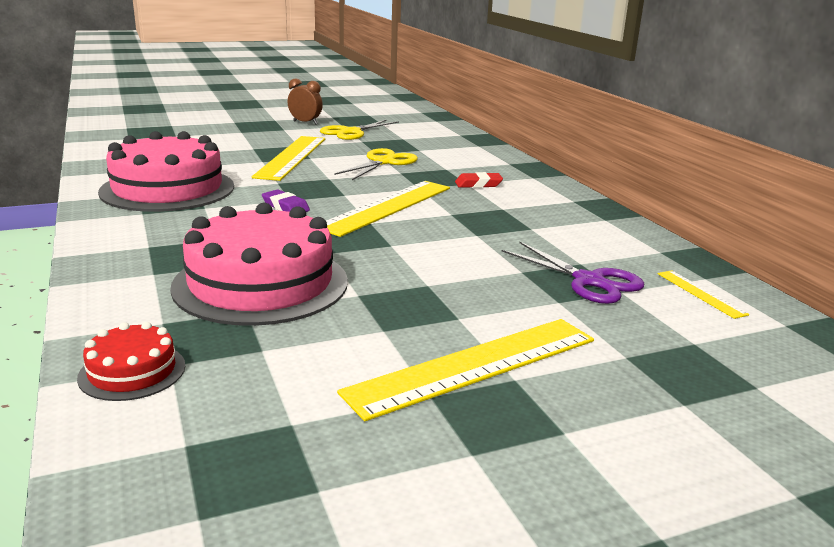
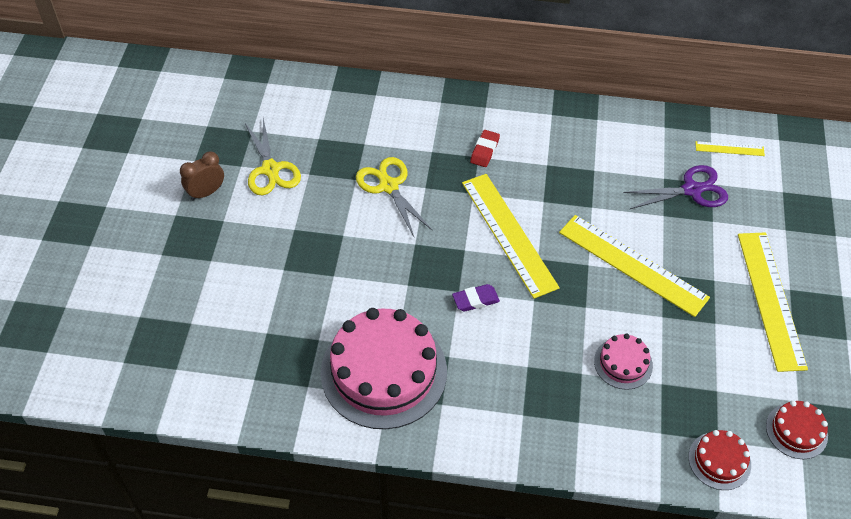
camera: 60 degrees left, 30 degrees up
pink cake [170,203,348,326] -> pink cake [594,334,653,390], size x0.47
yellow ruler [252,136,325,181] -> yellow ruler moved to [559,215,710,317]
none -> red cake [766,401,828,459]

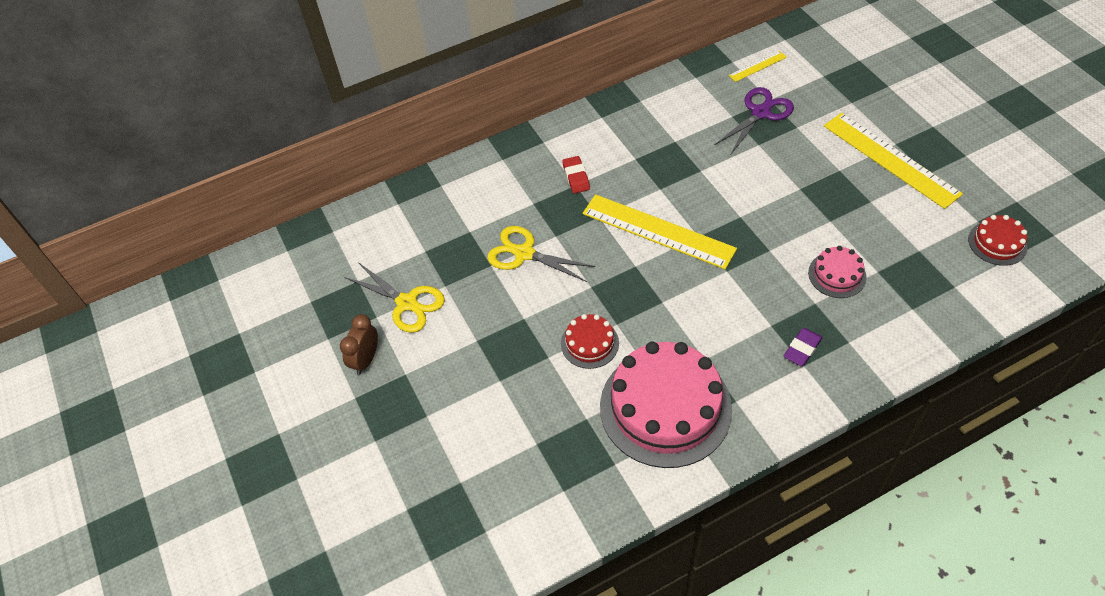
camera: 30 degrees left, 0 degrees up
purple eraser [452,284,500,312] -> purple eraser moved to [784,328,822,366]
yellow ruler [559,215,710,317] -> none
red cake [688,430,751,490] -> red cake moved to [561,314,619,369]

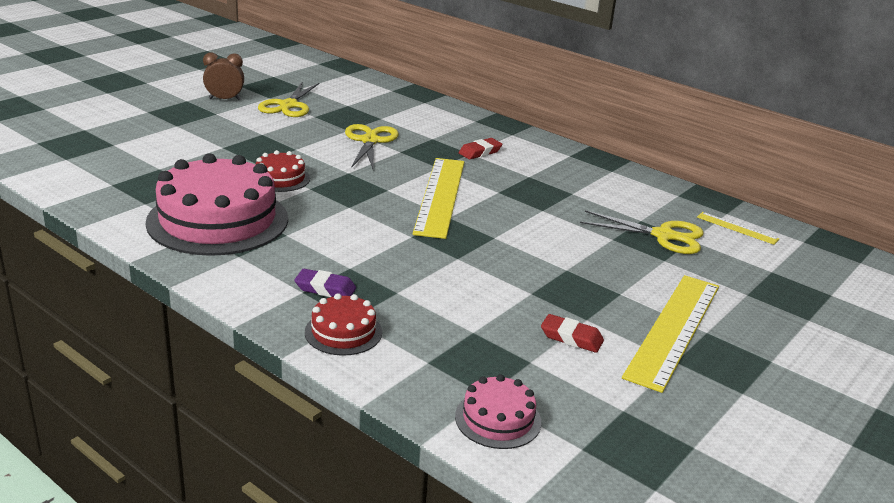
camera: 60 degrees right, 25 degrees down
purple scissors [715,87,794,154] -> yellow scissors [580,210,704,254]
pink cake [808,246,867,298] -> pink cake moved to [455,374,541,449]
red cake [968,215,1028,266] -> red cake moved to [305,293,382,356]
none -> red eraser [541,314,604,353]

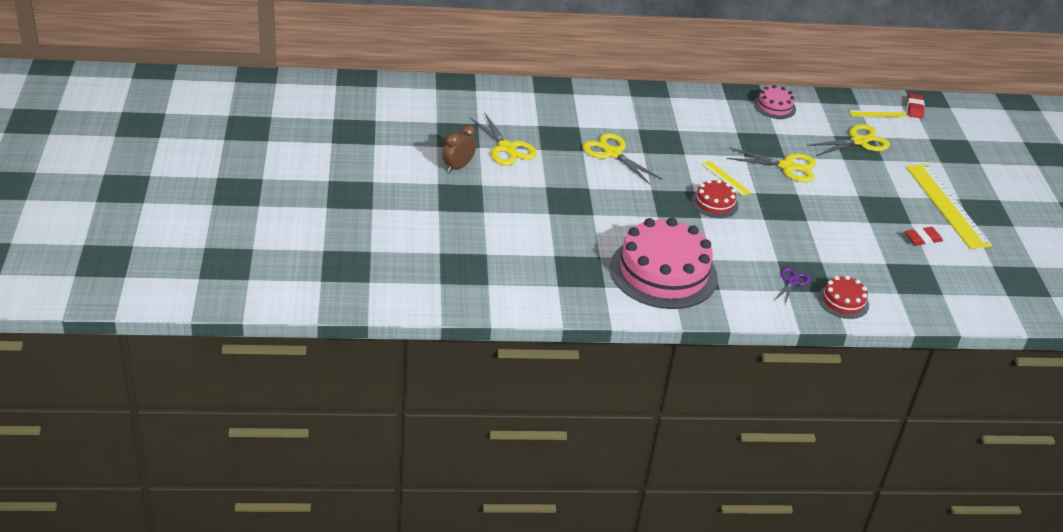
camera: 45 degrees left, 10 degrees up
red cake [256,150,310,192] -> red cake moved to [692,179,739,218]
purple eraser [294,269,356,297] -> purple scissors [775,267,810,304]
yellow ruler [413,158,464,239] -> yellow ruler [701,161,751,196], size x0.46
pink cake [455,374,541,449] -> pink cake moved to [754,85,796,119]
red eraser [459,138,502,159] -> red eraser moved to [907,93,925,119]
none -> yellow scissors [727,147,816,182]

